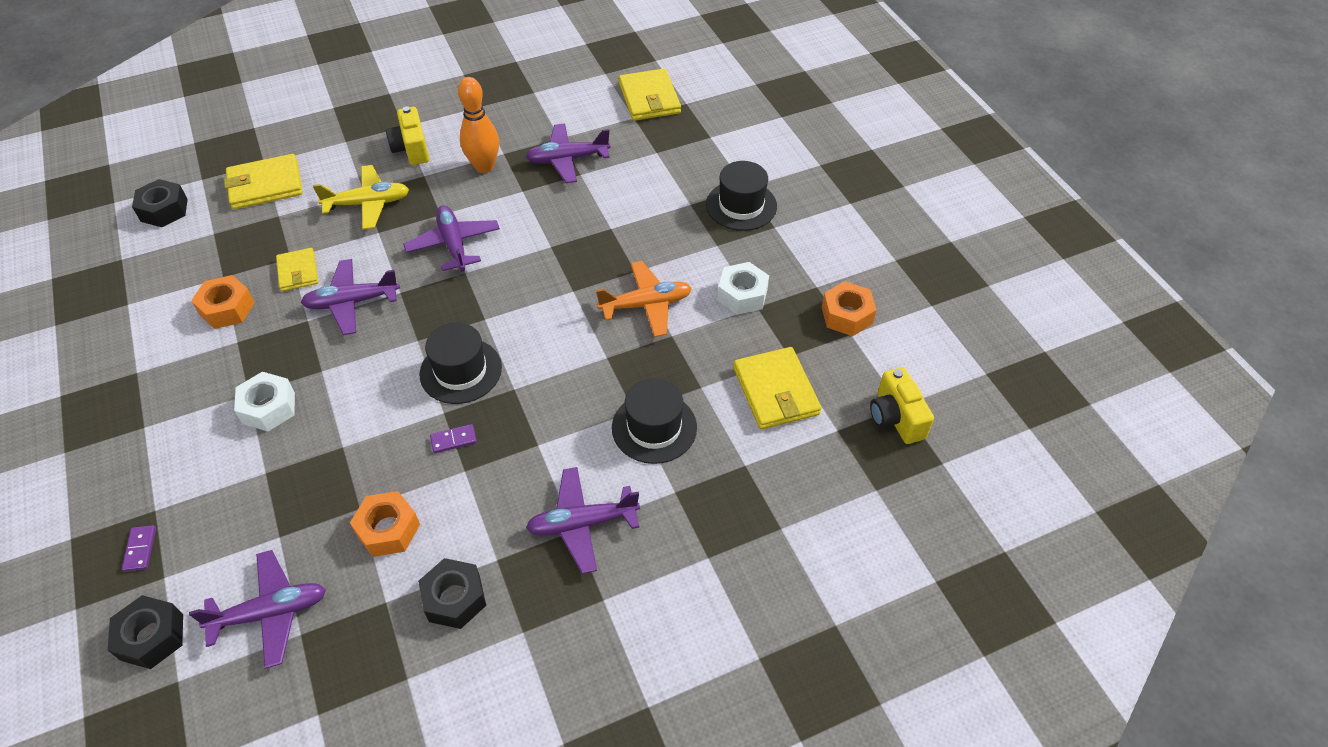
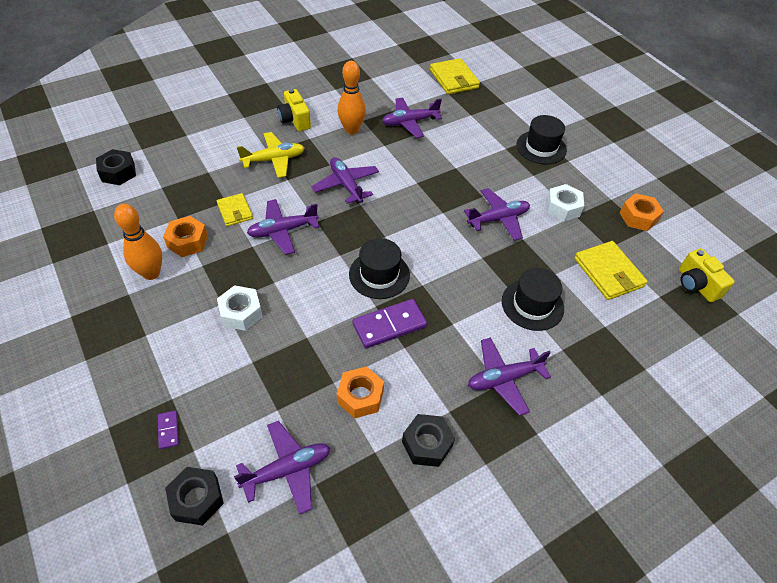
camera: 10 degrees left, 0 degrees up
yellow wallet [224,154,303,209] -> none
purple domino [430,424,477,453] -> purple domino [352,299,427,349], size x2.08
orange plane [596,261,692,337] -> purple plane [464,188,530,241]
none -> orange bowling pin [114,204,162,280]

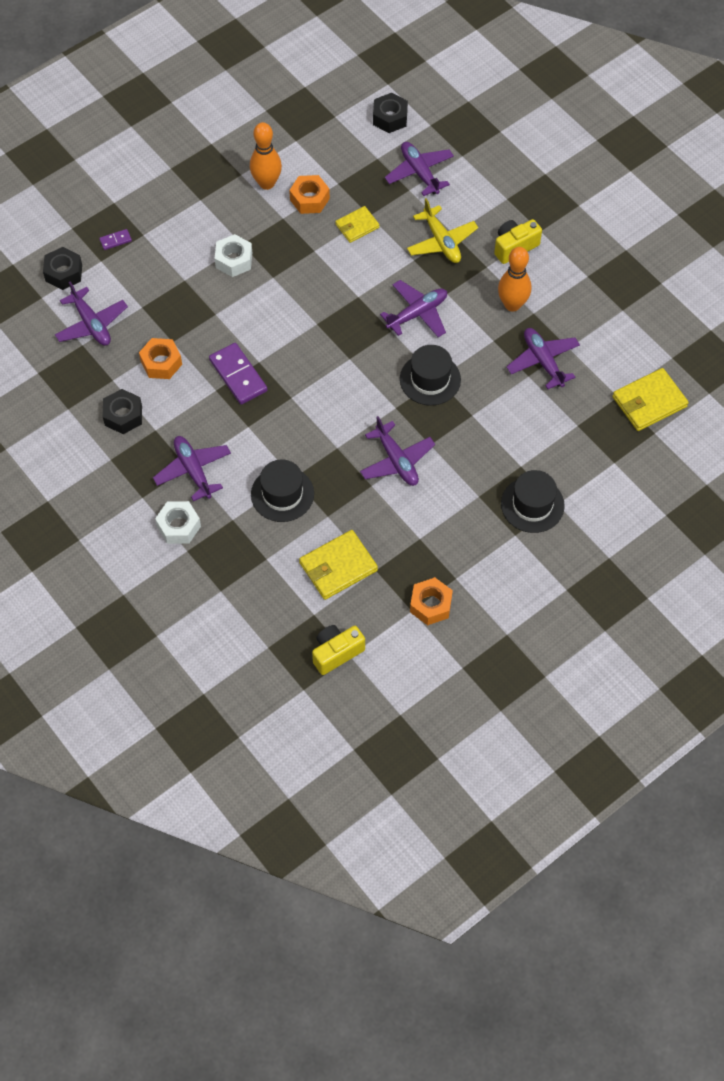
camera: 85 degrees right, 10 degrees up
purple plane [247,199,319,255] -> purple plane moved to [385,142,454,196]
black hat [349,238,410,299] -> black hat moved to [400,345,461,405]
white nut [546,184,584,222] -> white nut moved to [155,501,201,544]

